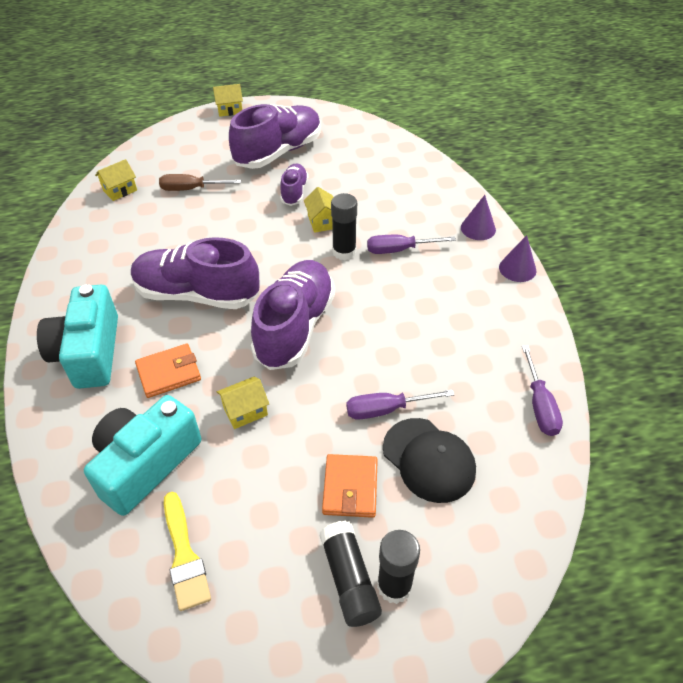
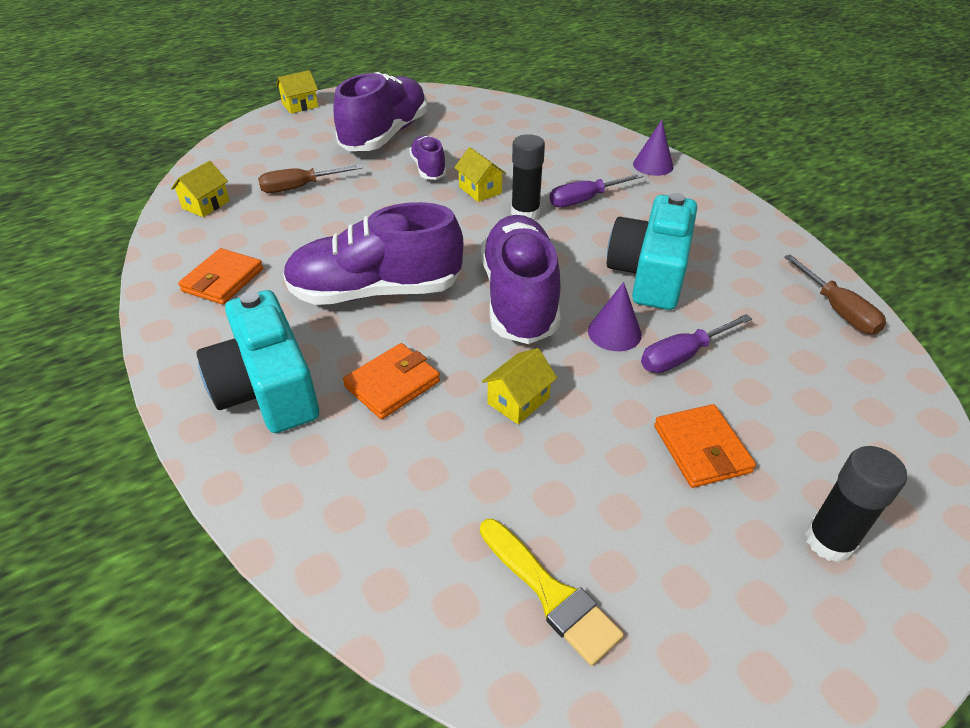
camera: 20 degrees left, 5 degrees down
turquoise camera [84,395,201,516] -> turquoise camera moved to [607,193,697,310]
black glue stick [319,521,382,627] -> none
black cap [383,418,476,503] -> none
purple cone [499,235,536,282] -> purple cone moved to [588,282,642,351]
purple screwdriver [522,345,563,436] -> brown screwdriver [784,255,886,335]
none -> orange wallet [178,248,263,305]

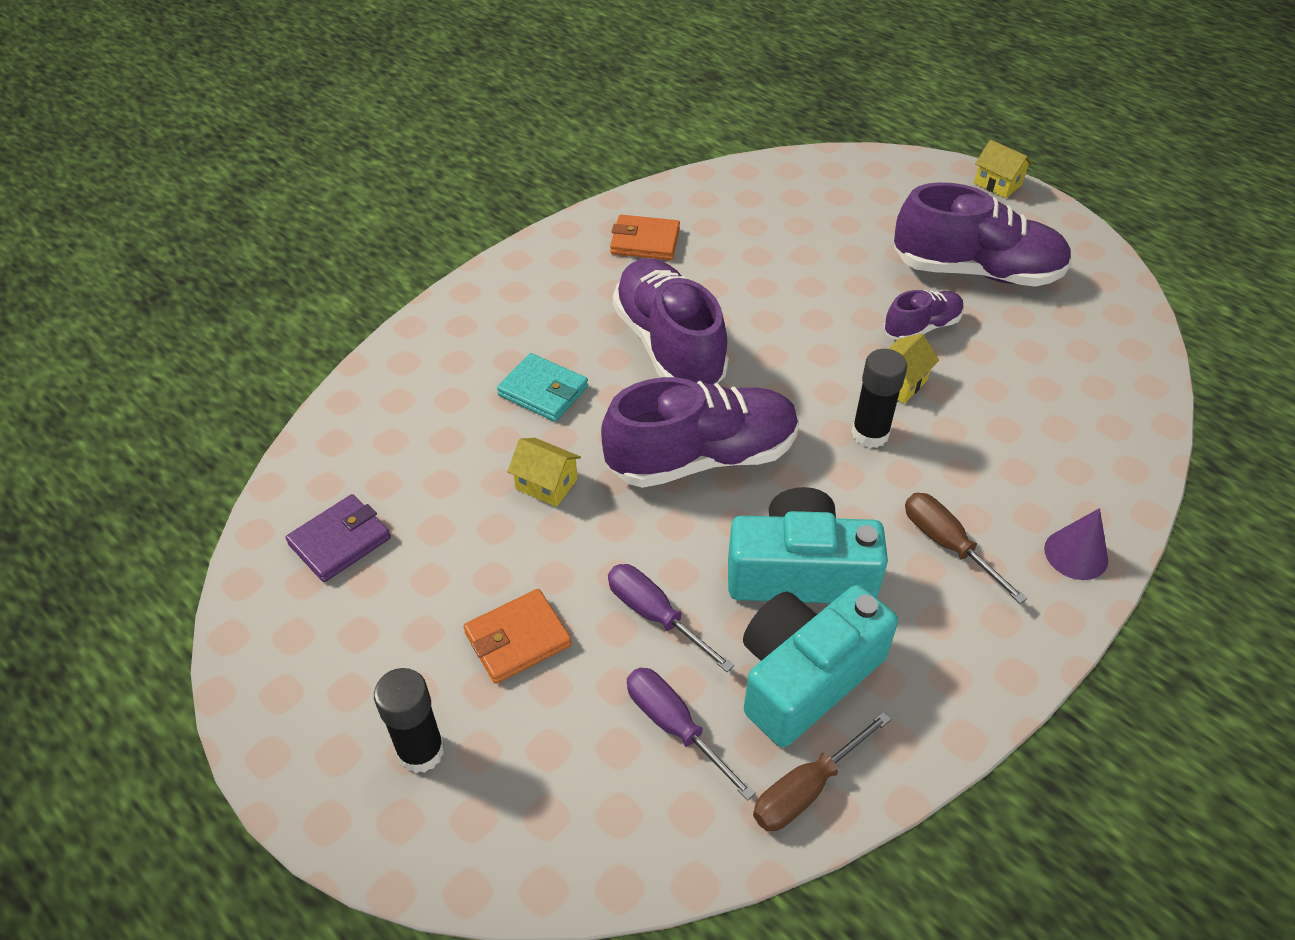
camera: 75 degrees right, 5 degrees up
yellow house [171,161,230,217] -> none
turquoise camera [197,290,319,433] -> turquoise camera moved to [743,585,898,747]
brown screwdriver [258,165,363,193] -> brown screwdriver moved to [905,493,1027,604]
orange wallet [343,343,440,419] -> turquoise wallet [497,353,588,422]
yellow brush [480,519,624,666] -> purple wallet [286,494,391,582]
purple screwdriver [550,173,644,207] -> purple screwdriver moved to [627,668,756,801]
purple cone [588,282,642,351] -> none

